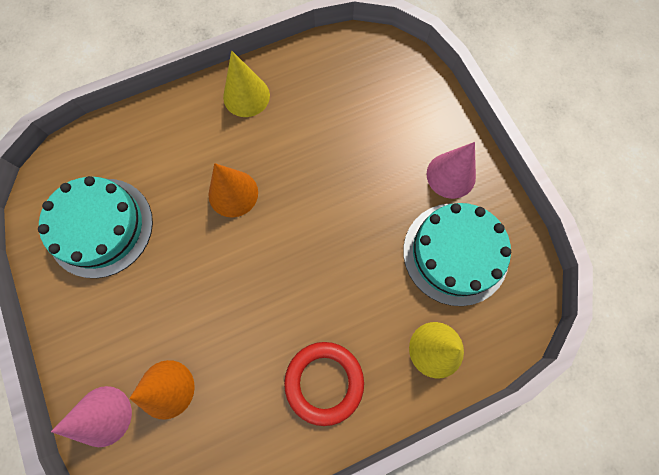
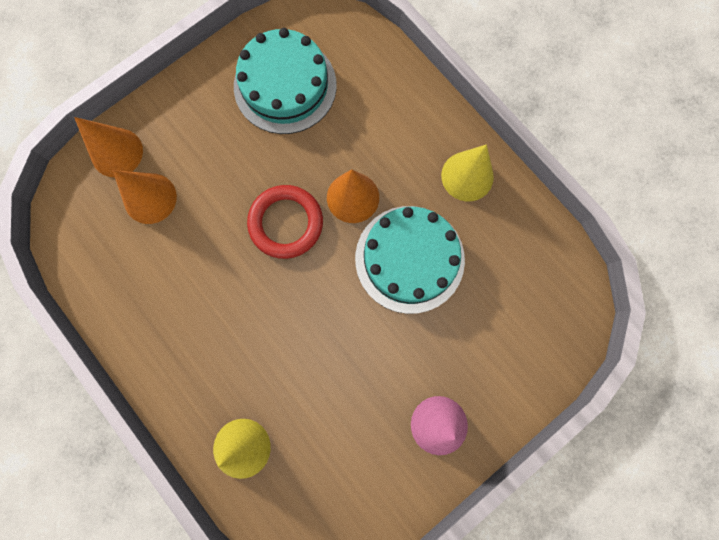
camera: 75 degrees right, 5 degrees up
pink cone [51,386,132,447] -> orange cone [74,117,143,177]
red ring [284,342,364,426] -> red ring moved to [247,185,323,259]
turquoise cake [403,203,511,306] -> turquoise cake moved to [355,206,465,314]

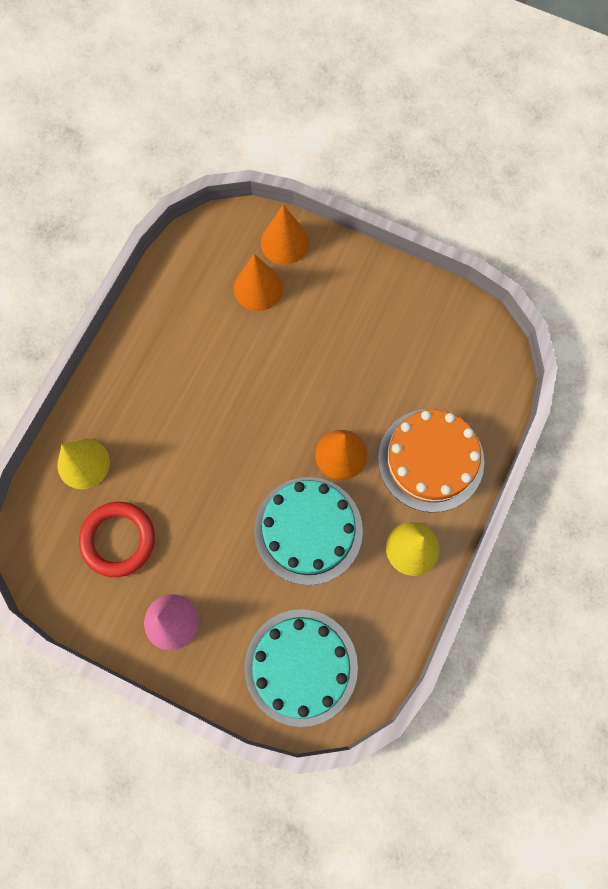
camera: 65 degrees right, 5 degrees down
turquoise cake [234,28,337,134] -> turquoise cake moved to [245,609,358,727]
red ring [247,185,323,259] -> red ring moved to [79,502,155,577]
none -> orange cake [378,409,484,512]

